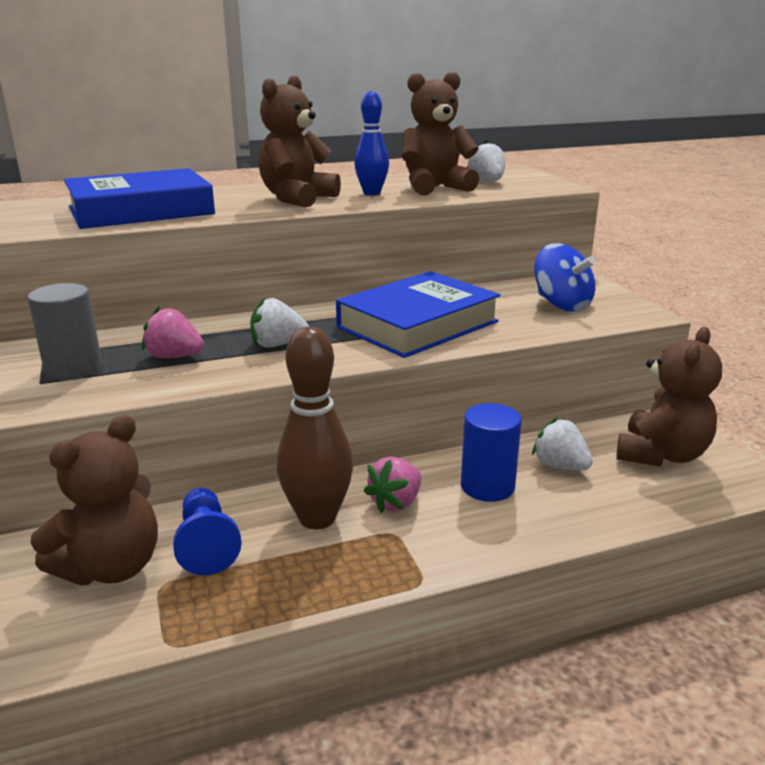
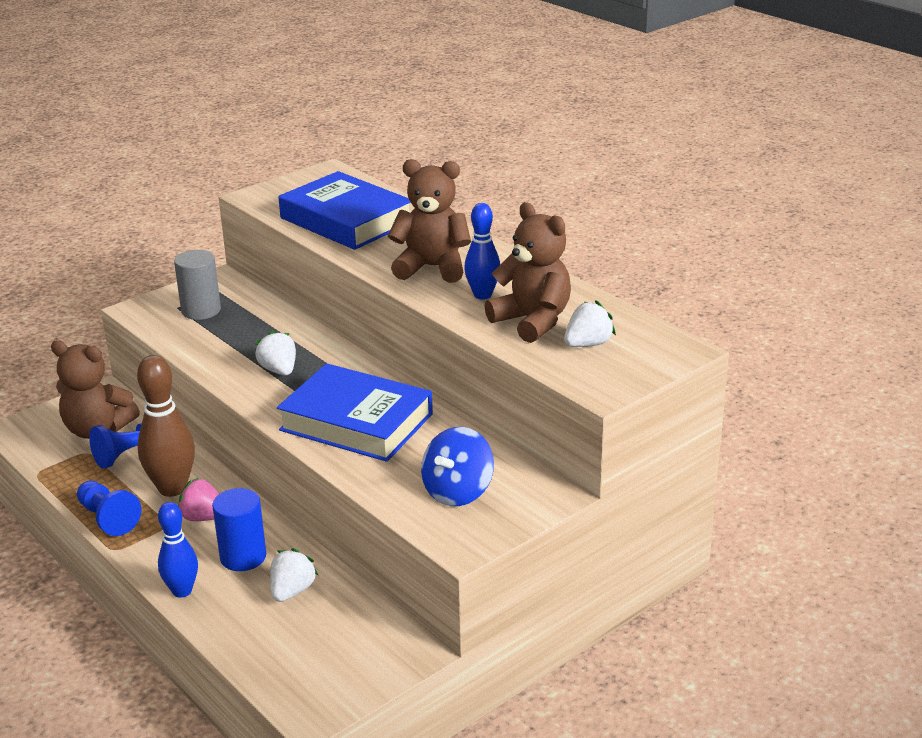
camera: 70 degrees right, 5 degrees up
pink strawberry [142,306,204,358] -> none
brown teddy bear [616,327,722,467] -> none
none -> blue pawn [77,481,141,536]
none -> blue bowling pin [158,502,198,598]

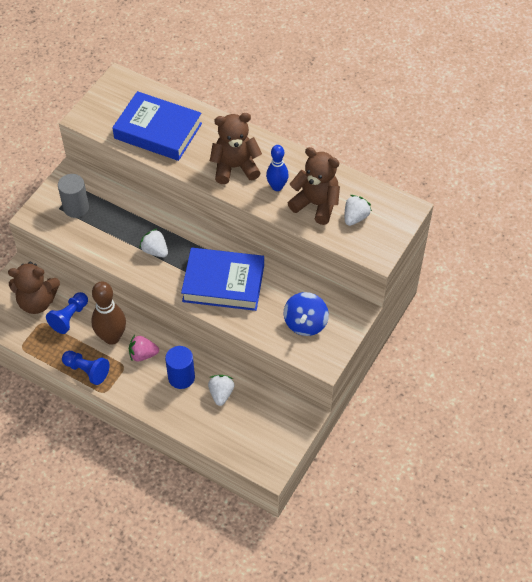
camera: 20 degrees left, 25 degrees up
blue bowling pin [158,502,198,598] -> none

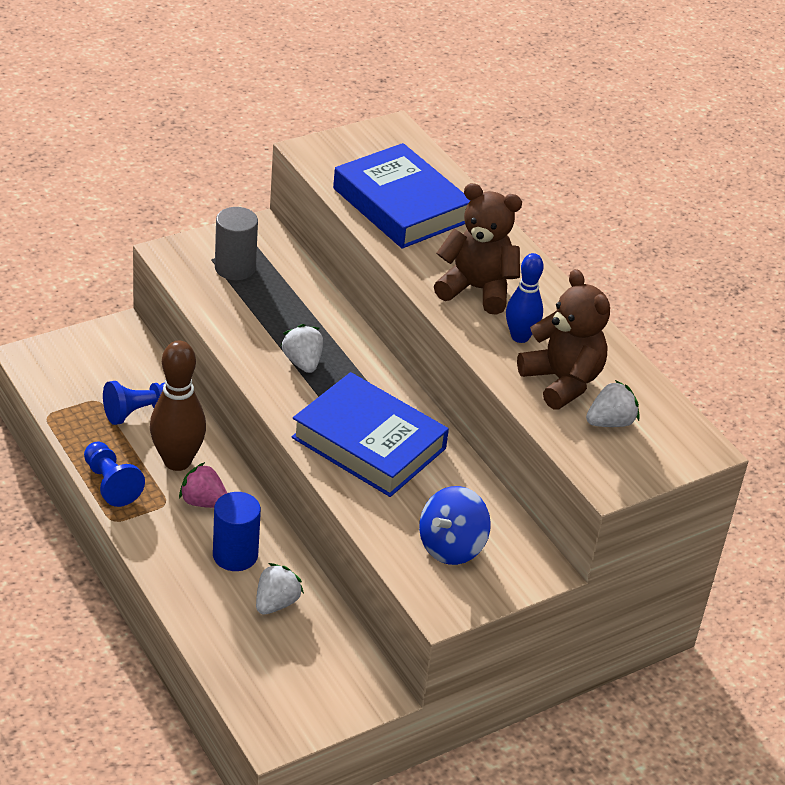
camera: 25 degrees right, 15 degrees down
brown teddy bear [8,262,60,314] -> none

